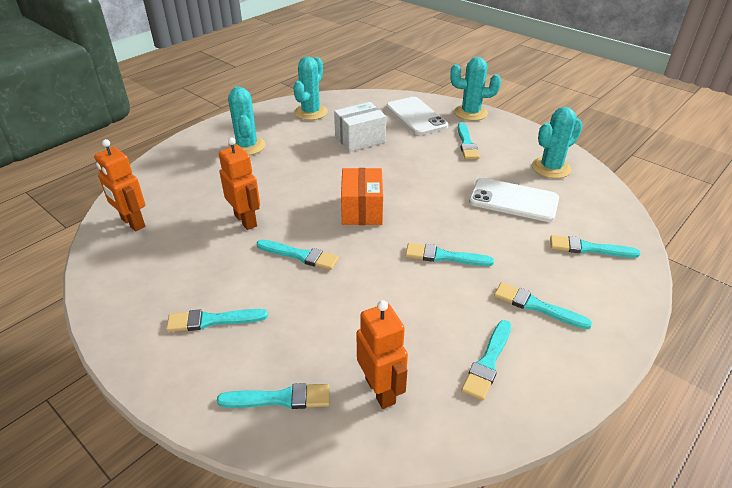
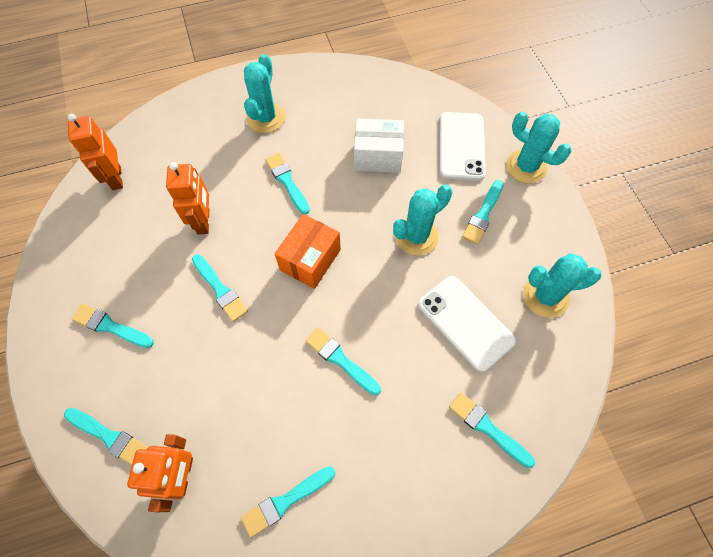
camera: 30 degrees right, 25 degrees up
turquoise cactus [293,57,328,120] -> turquoise cactus moved to [393,184,453,255]
turquoise brush [494,282,592,329] -> turquoise brush moved to [265,153,310,215]

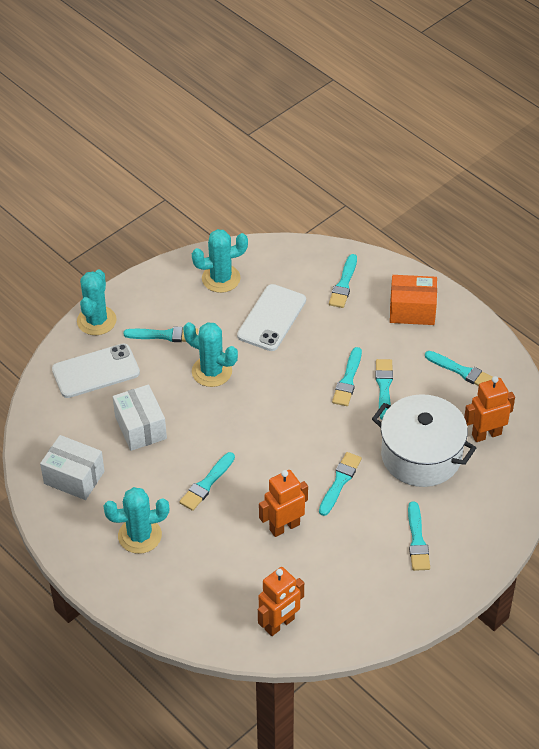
camera: 115 degrees left, 15 degrees down
turquoise brush [64,408,148,465] -> turquoise brush moved to [375,359,393,420]
orange box [275,214,341,289] -> orange box moved to [390,275,437,325]
turquoise cactus [523,253,602,318] -> turquoise cactus turned 75 degrees counterclockwise [192,229,248,293]
none -> white box [40,435,105,500]
none -> white pot [372,394,476,487]

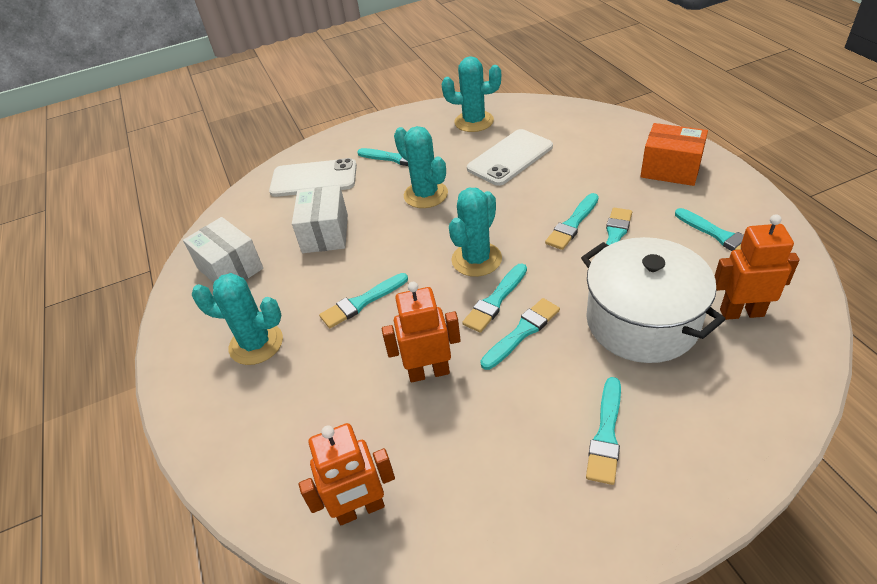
camera: 25 degrees right, 5 degrees down
turquoise cactus [77,269,117,335] -> turquoise cactus moved to [449,188,502,277]
turquoise brush [329,254,357,308] -> turquoise brush moved to [462,263,527,333]

